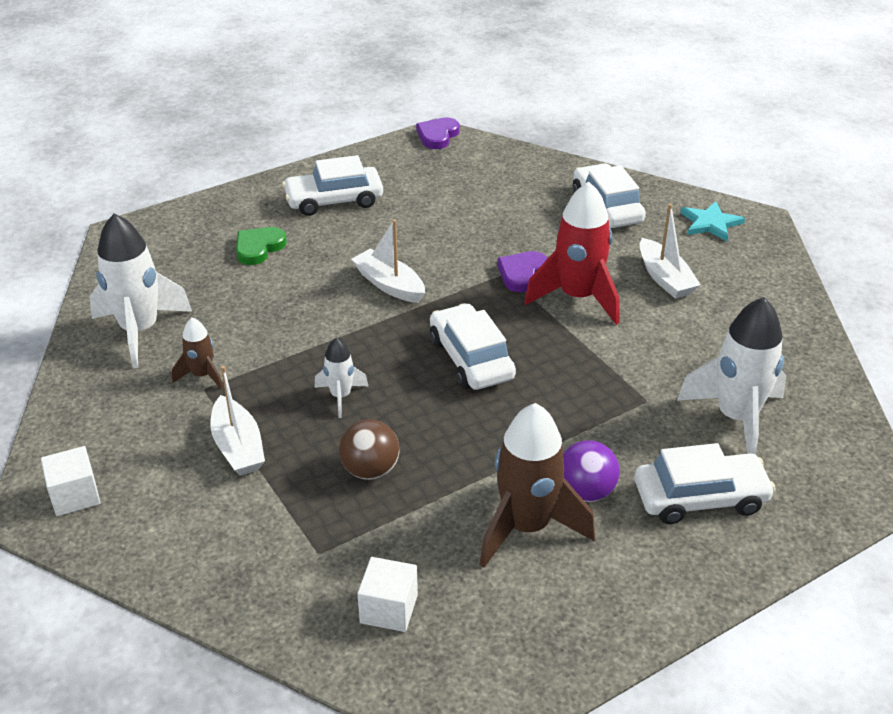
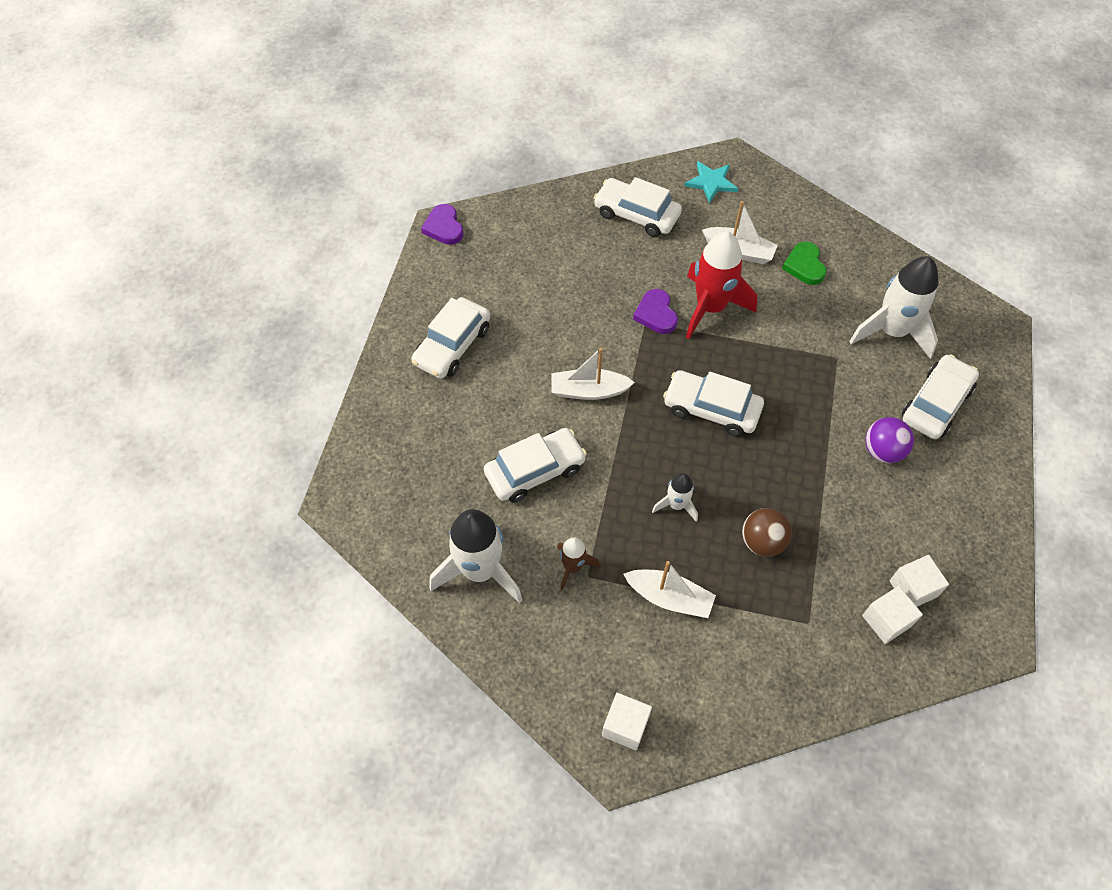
camera: 45 degrees left, 20 degrees up
green heart [236,227,287,265] -> green heart moved to [782,242,826,285]
brown rocket [479,403,595,568] -> none
none -> white car [484,428,587,503]
none -> white cube [889,555,949,607]

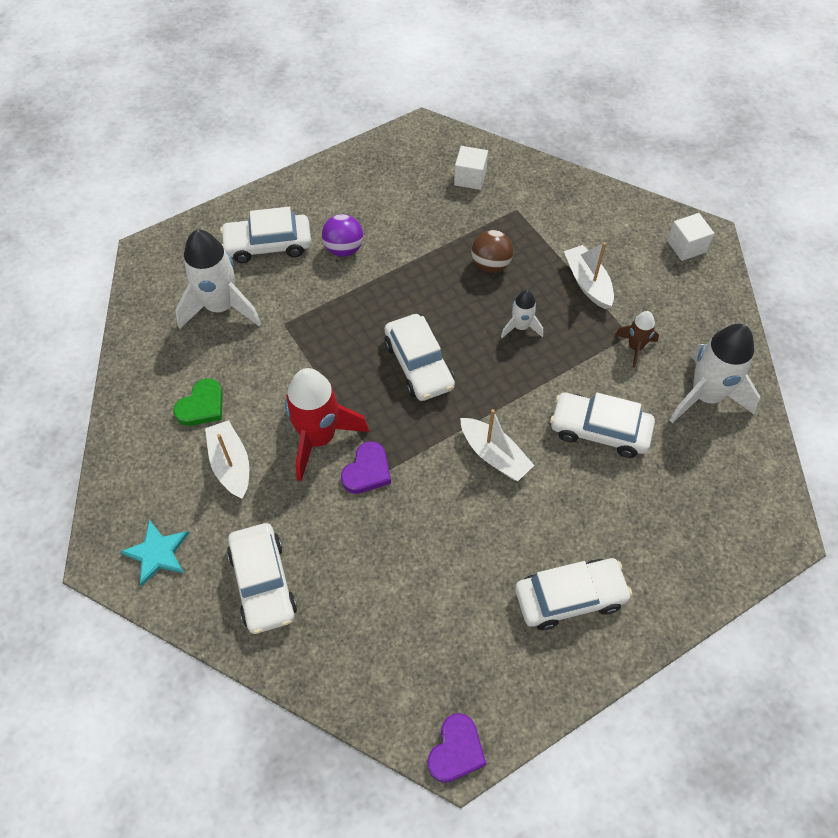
camera: 135 degrees left, 0 degrees up
white cube [889,555,949,607] -> none

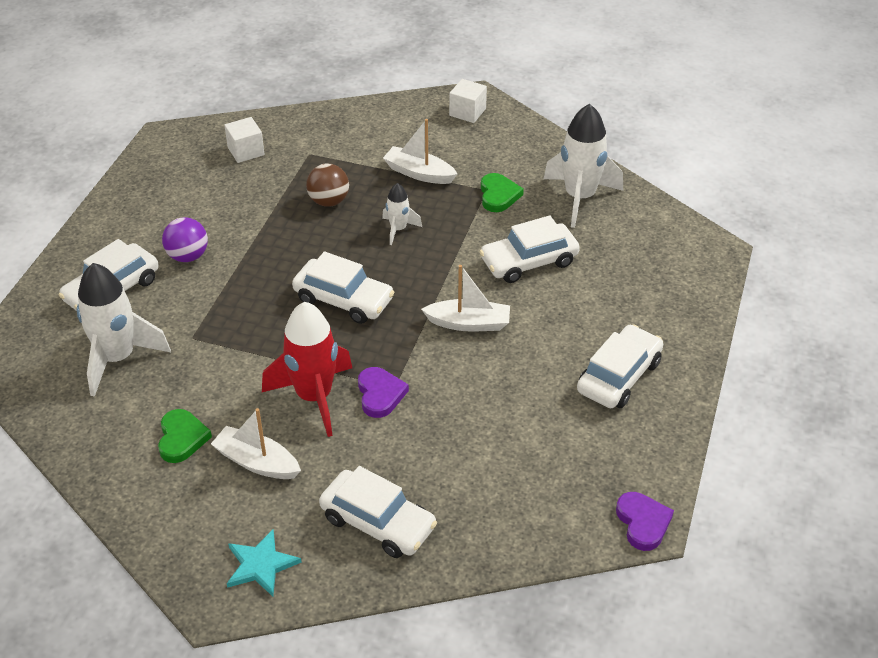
camera: 40 degrees left, 15 degrees down
brown rocket [615,311,659,368] -> green heart [481,173,524,212]

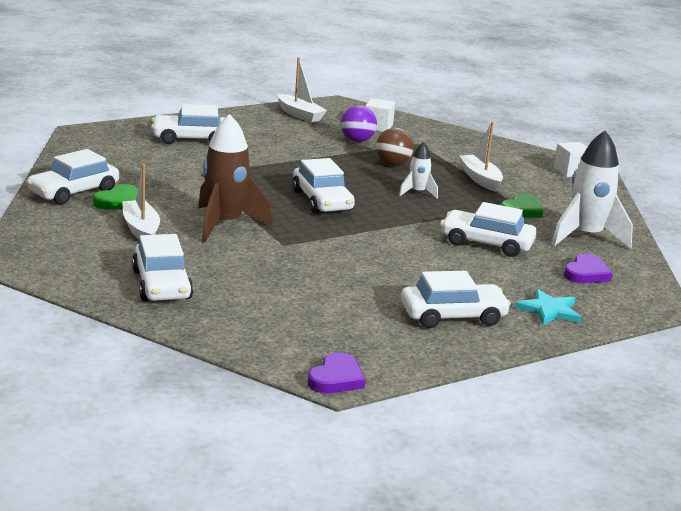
camera: 40 degrees right, 20 degrees down
white rocket [76,263,171,397] -> none
purple ball [162,217,208,262] -> purple ball moved to [341,106,377,142]
turquoise star [227,529,302,596] -> turquoise star moved to [515,289,581,325]
red rocket [262,302,352,437] -> brown rocket [198,114,272,242]
purple heart [358,367,409,418] -> purple heart moved to [564,254,613,283]
white boat [421,265,510,332] -> white boat moved to [277,57,327,123]
none -> white car [26,149,119,205]

